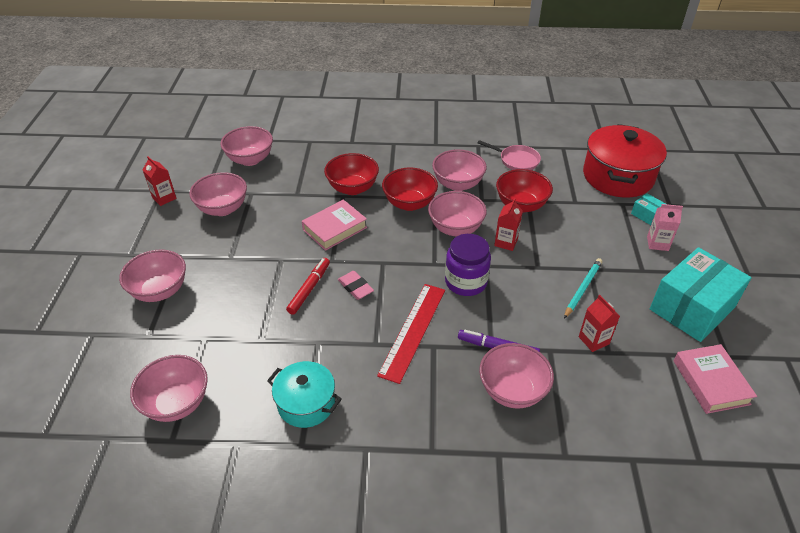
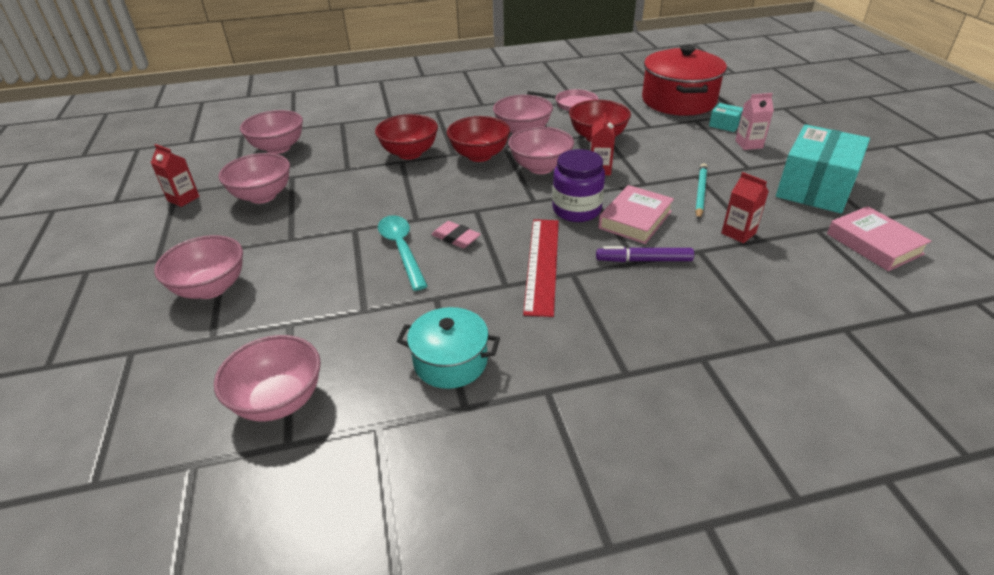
camera: 15 degrees left, 5 degrees down
red marker [286,258,330,315] -> turquoise spoon [378,215,428,291]
pink book [302,200,367,251] -> pink book moved to [598,185,674,244]
pink bowl [479,343,554,409] -> none

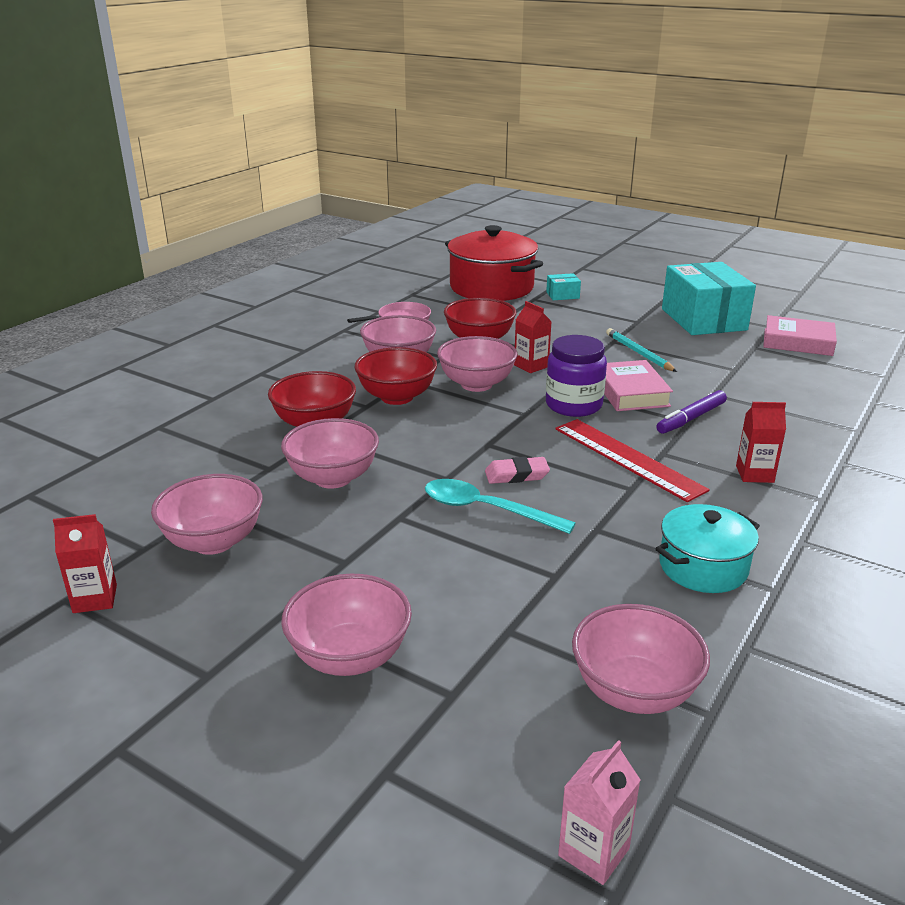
camera: 45 degrees left, 10 degrees down
pink bowl [240,110,303,154] -> pink bowl moved to [281,418,379,489]
red carton [721,172,769,243] -> red carton moved to [736,402,786,483]
pink carton [735,93,774,150] -> pink carton moved to [558,740,641,885]

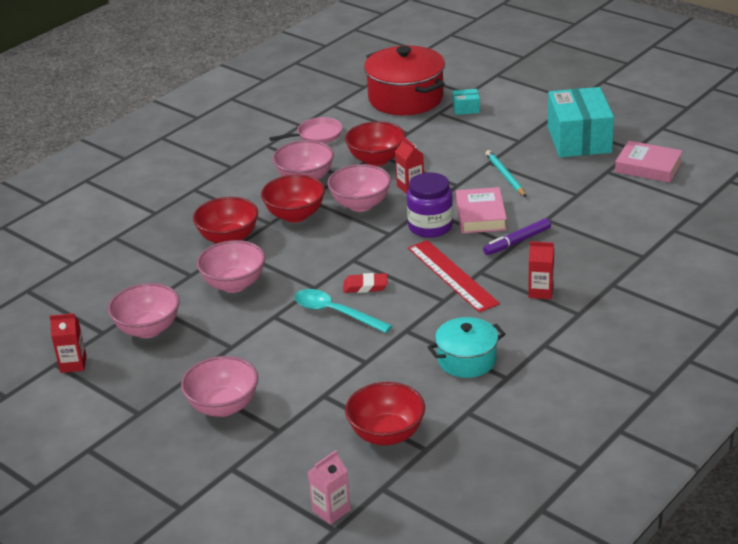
camera: 10 degrees right, 5 degrees up
pink eraser [485,457,550,484] -> red eraser [343,273,388,293]
pink bowl [572,604,710,714] -> red bowl [345,382,425,445]

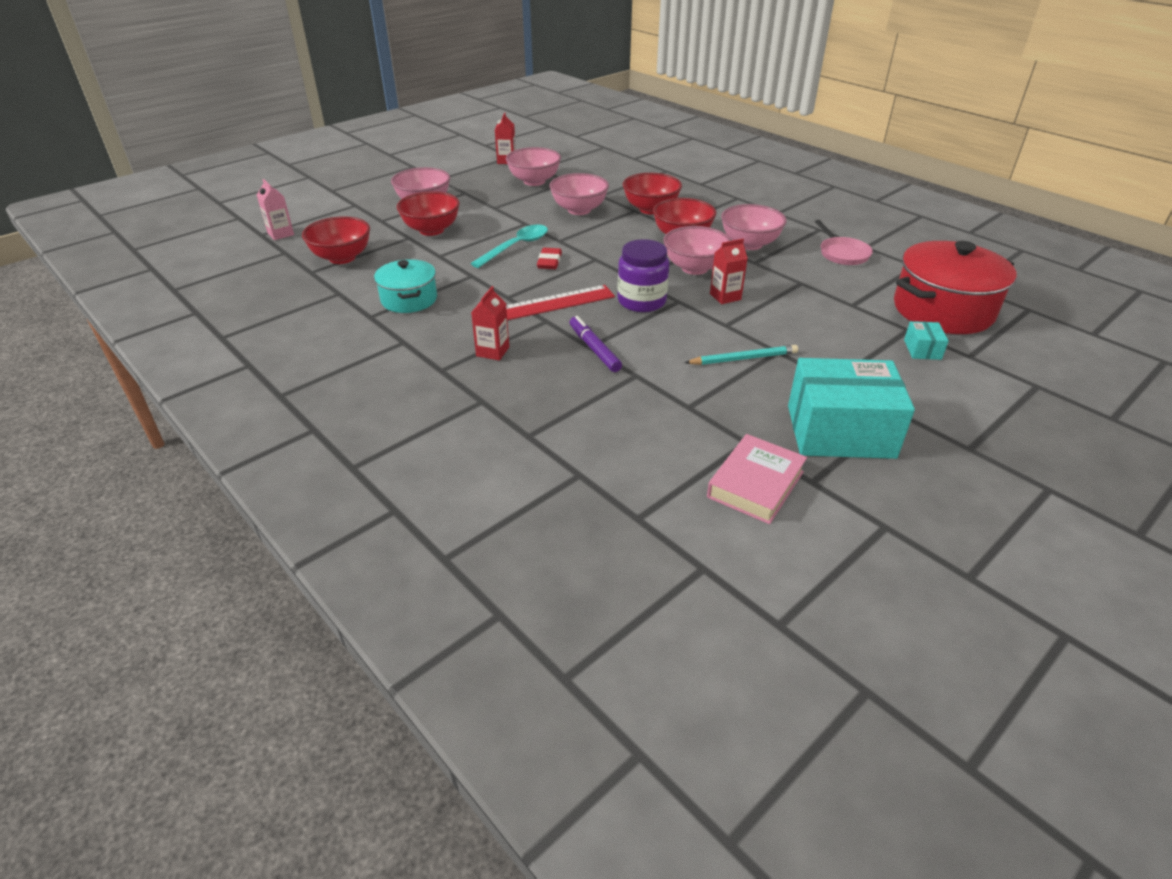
camera: 95 degrees right, 5 degrees up
red bowl [345,121,406,166] -> red bowl moved to [397,191,460,236]
pink book [456,187,507,233] -> none

